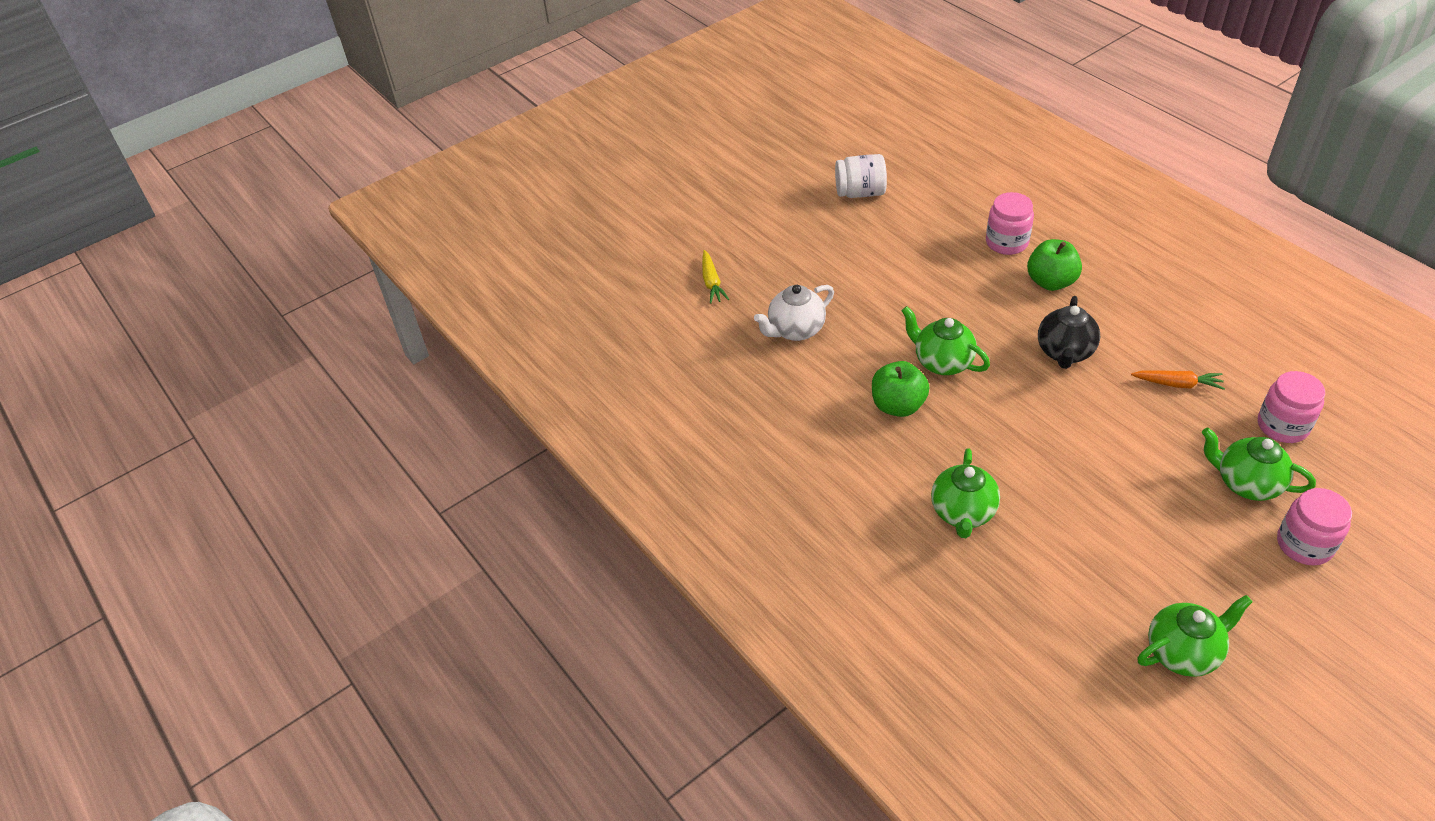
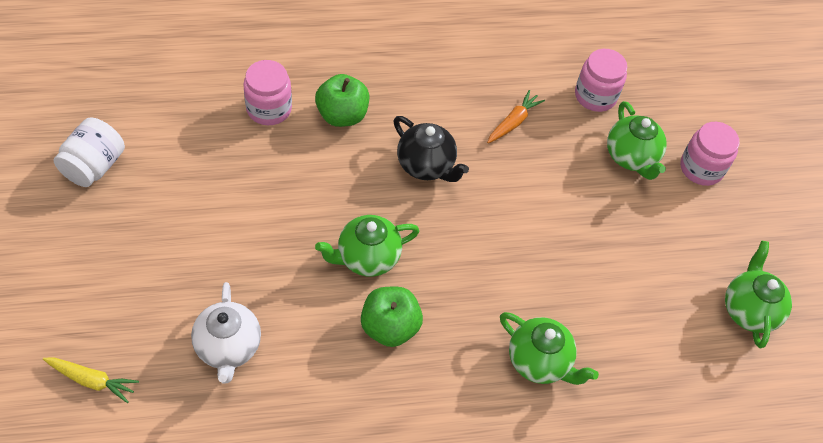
camera: 70 degrees left, 10 degrees up
green teapot [1202,428,1316,501] -> green teapot turned 75 degrees counterclockwise [607,101,667,180]

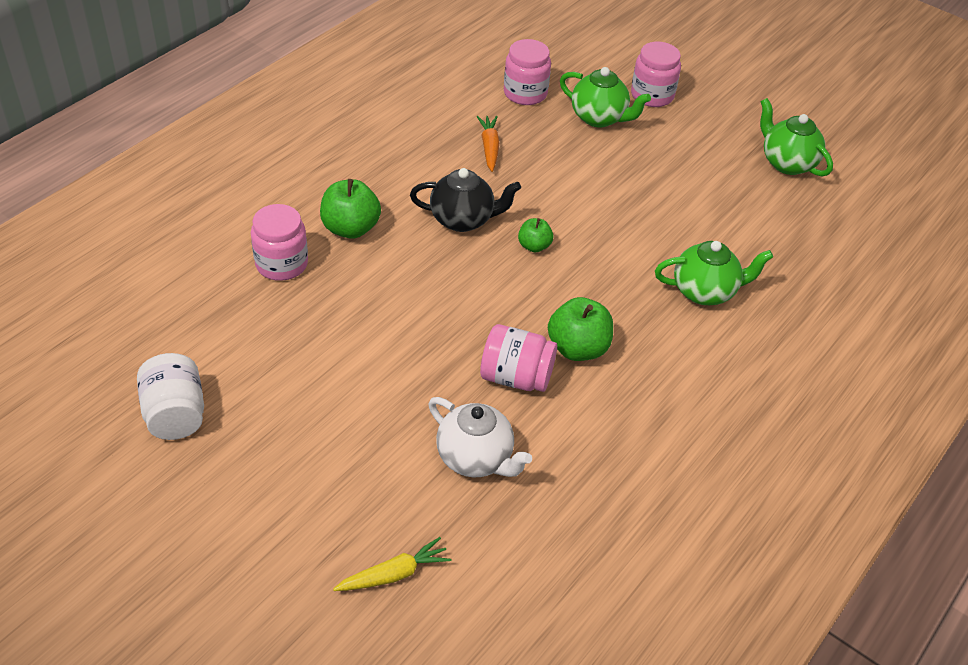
camera: 40 degrees left, 10 degrees down
green teapot [315,215,419,277] -> none
none -> pink jar [480,324,557,392]
none -> green apple [518,218,553,252]

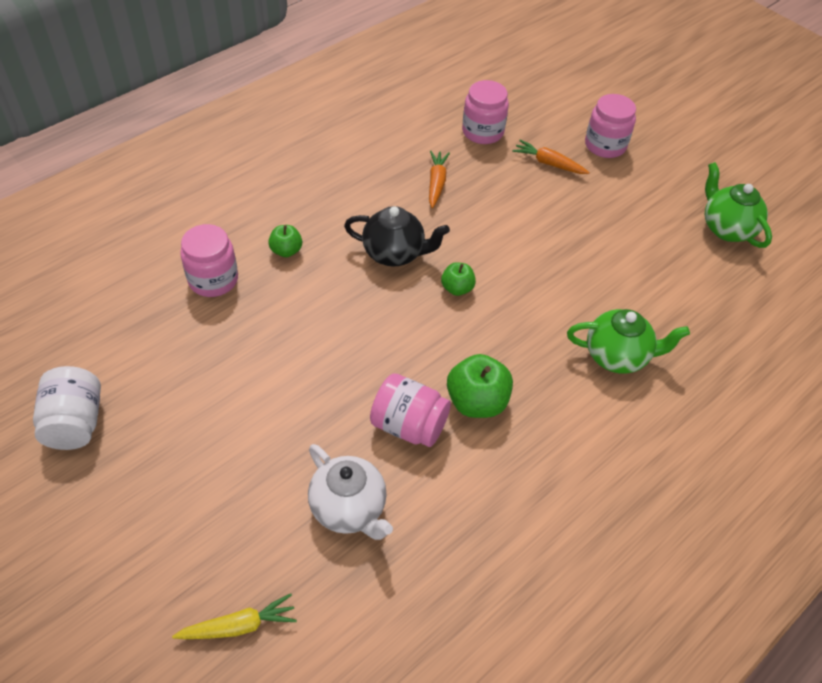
camera: 10 degrees right, 5 degrees up
green apple [320,179,381,239] -> green apple [268,225,302,257], size x0.58
green teapot [560,67,651,127] -> orange carrot [512,140,590,174]

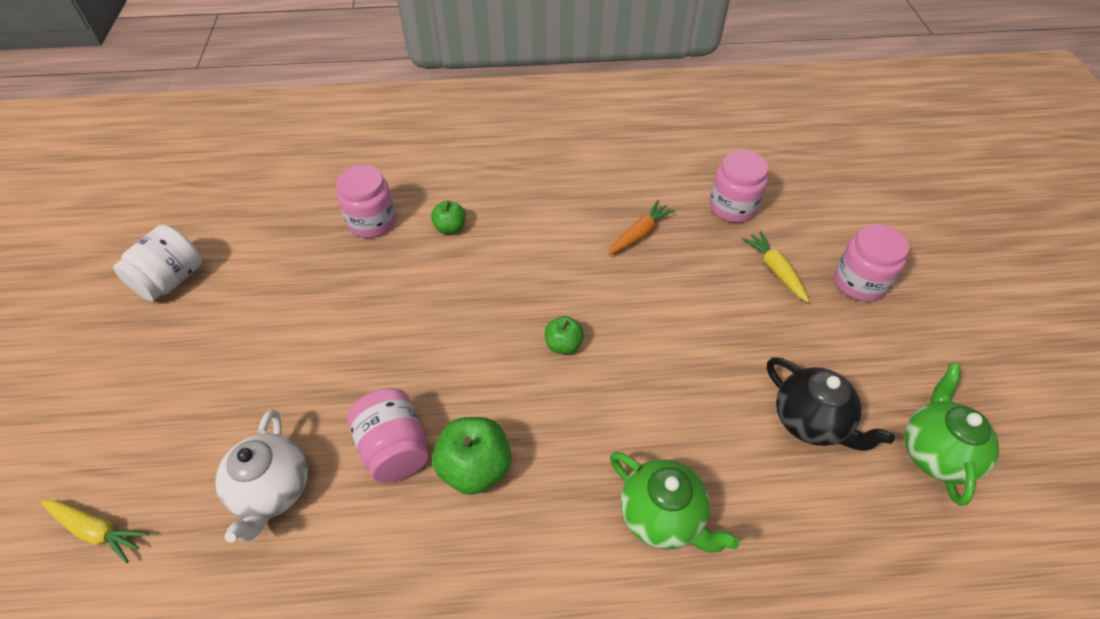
camera: 40 degrees right, 0 degrees up
black teapot [344,206,450,267] -> black teapot moved to [767,357,895,451]
orange carrot [512,140,590,174] -> yellow carrot [742,231,810,303]

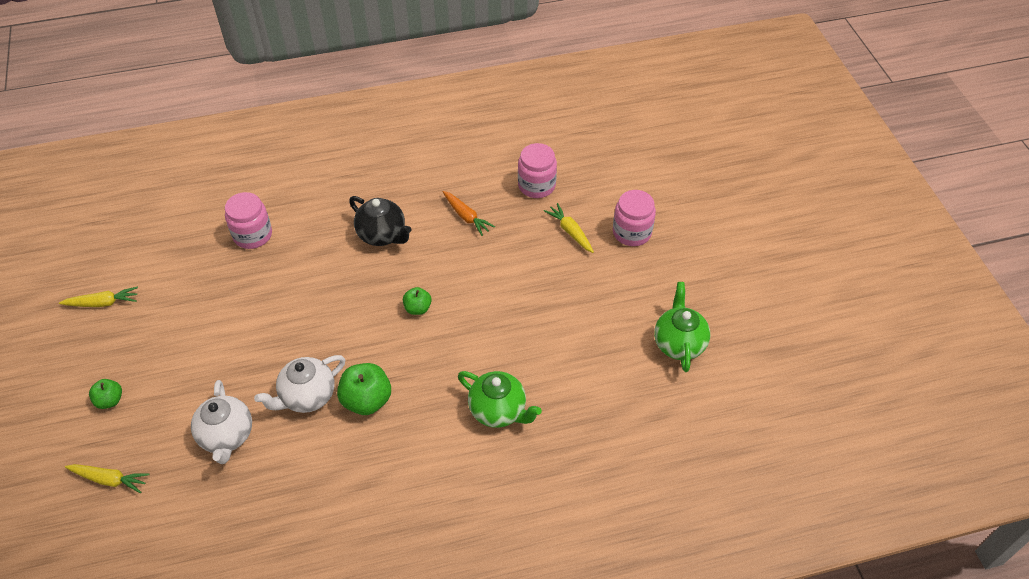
camera: 10 degrees left, 0 degrees up
white jar [113,225,202,301] -> yellow carrot [59,286,138,307]
pink jar [347,388,429,483] -> white teapot [254,355,345,413]
green apple [431,200,466,234] -> green apple moved to [89,379,122,409]
orange carrot [608,200,675,255] -> orange carrot turned 105 degrees clockwise [443,191,495,236]
black teapot [767,357,895,451] -> black teapot moved to [349,196,412,246]

